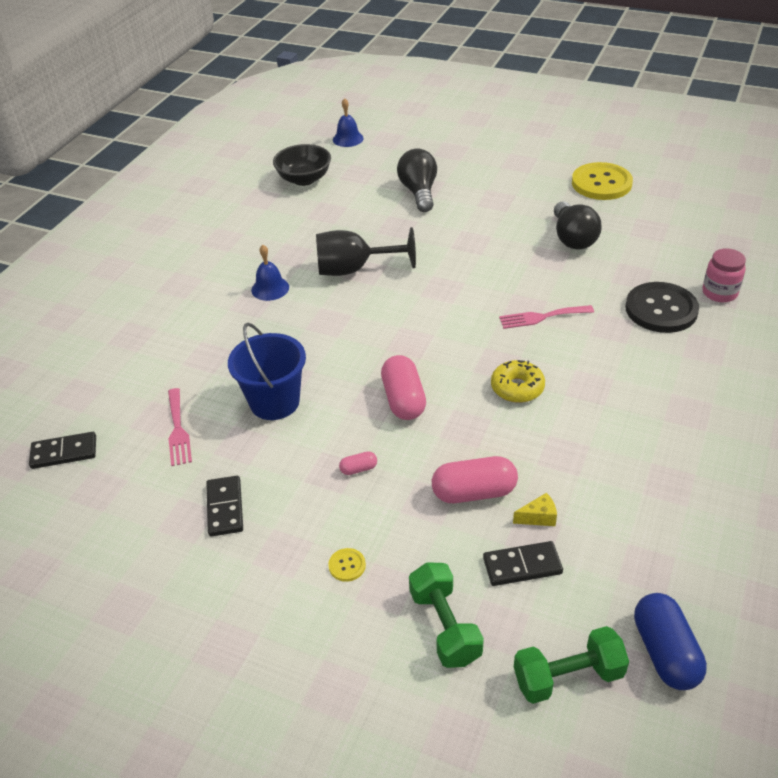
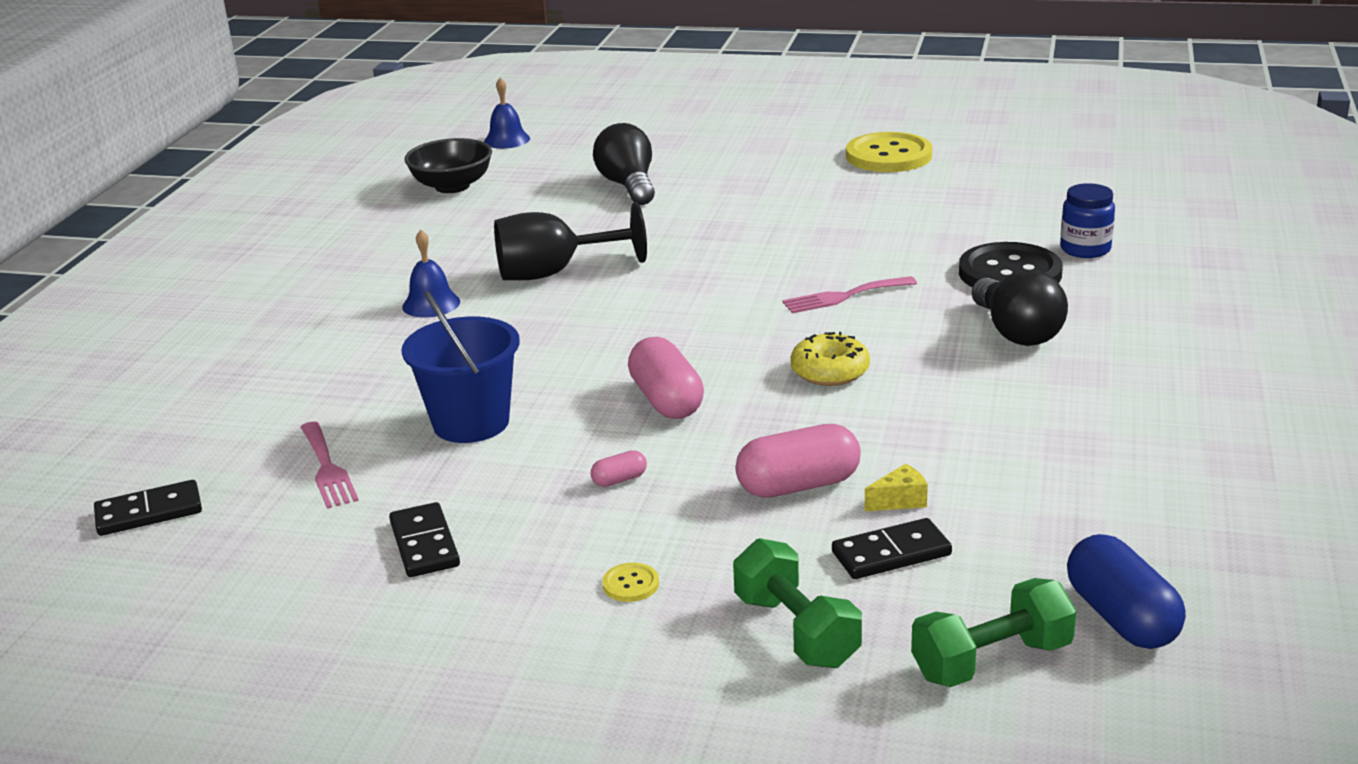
camera: 10 degrees left, 15 degrees down
black light bulb [554,201,602,249] -> black light bulb moved to [971,270,1068,346]
pink jar [702,248,746,302] -> blue jar [1060,183,1115,258]

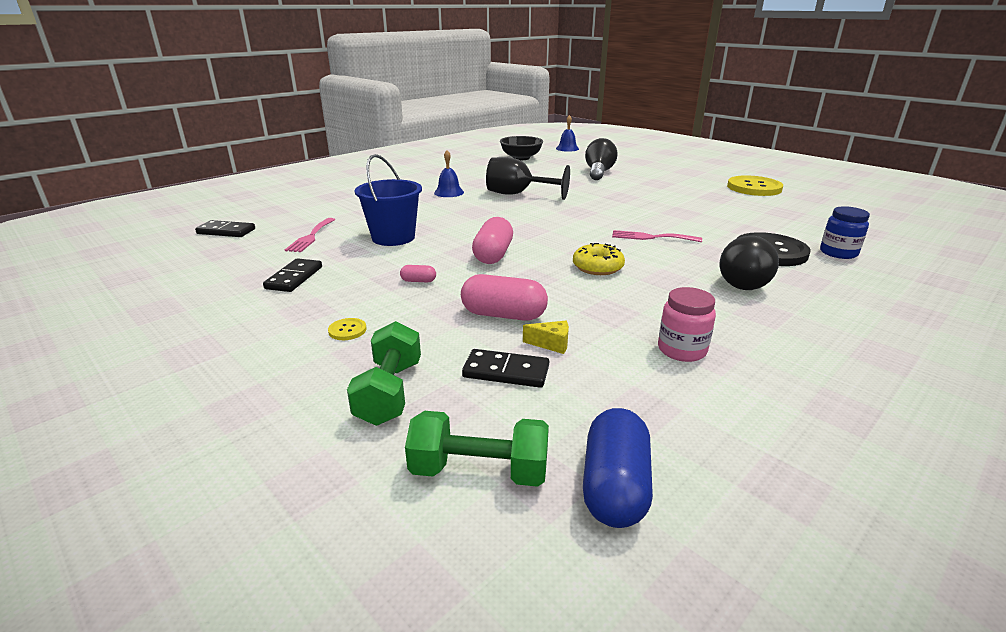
camera: 30 degrees right, 0 degrees up
none -> pink jar [658,287,716,362]

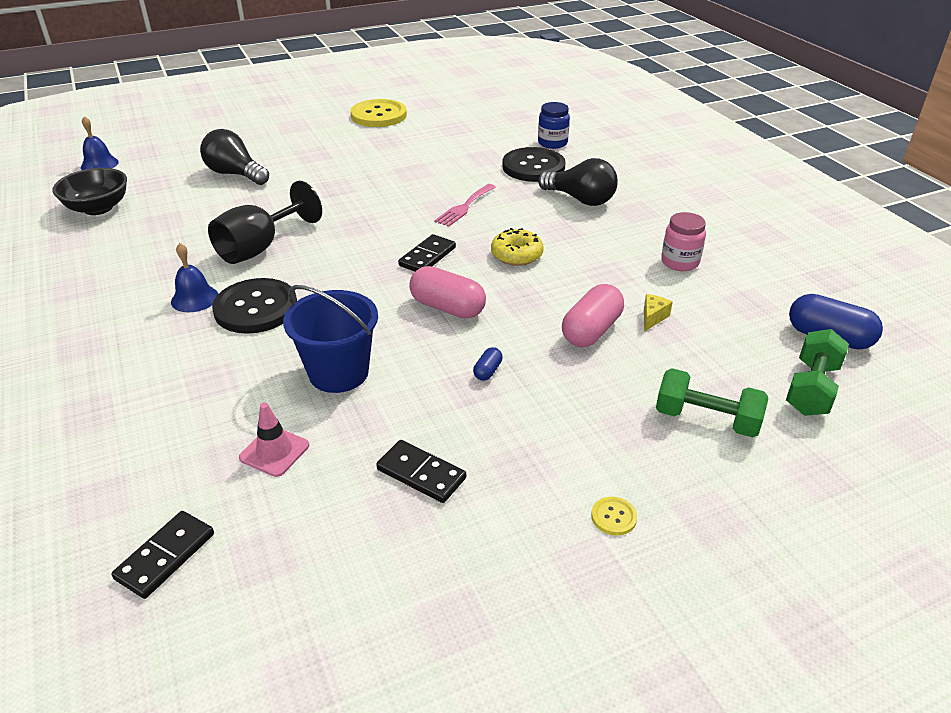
camera: 70 degrees left, 10 degrees up
pink fork [285,218,335,252] -> pink traffic cone [239,403,309,477]
yellow button [328,318,367,340] -> yellow button moved to [591,497,637,536]
pink capsule [400,265,436,282] -> blue capsule [473,347,503,381]
black domino [462,349,549,388] -> black domino moved to [398,234,456,272]
none -> black button [212,278,297,334]

